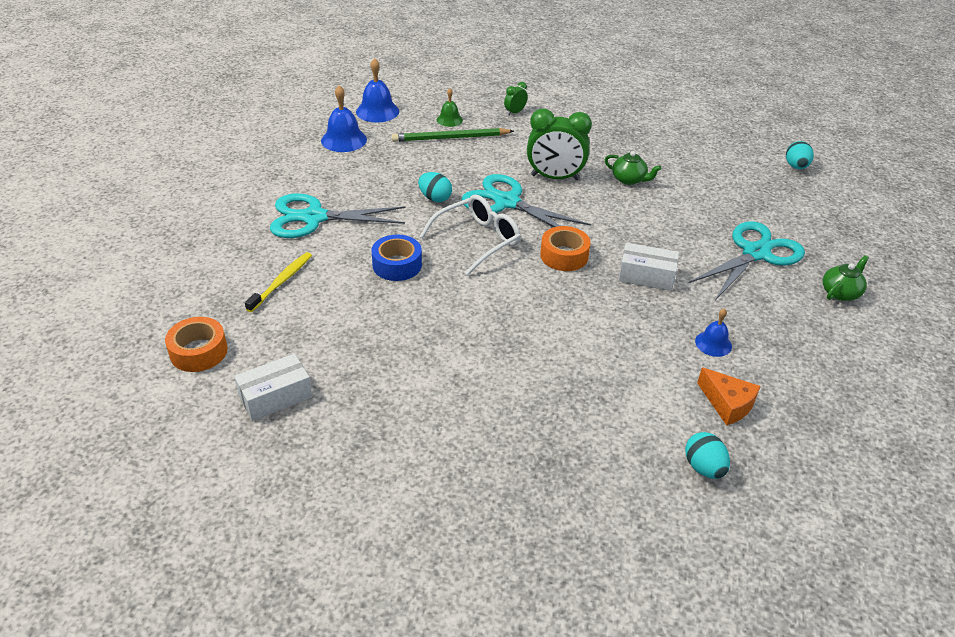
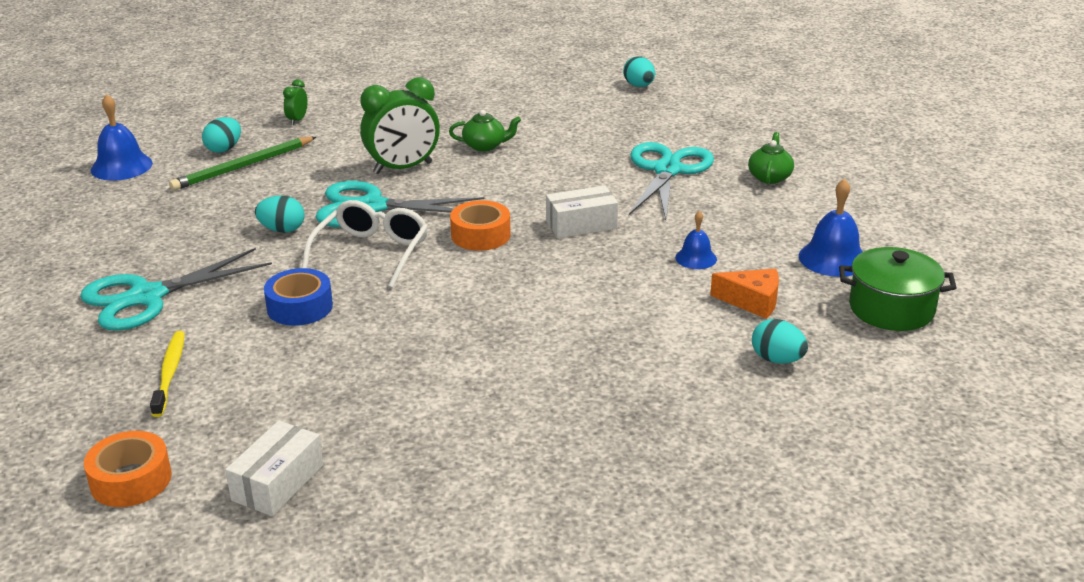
camera: 30 degrees left, 10 degrees down
blue bell [321,85,367,152] -> blue bell moved to [799,178,863,277]
green bell [437,89,463,127] -> turquoise egg [202,117,241,153]
none -> green pot [839,247,957,331]

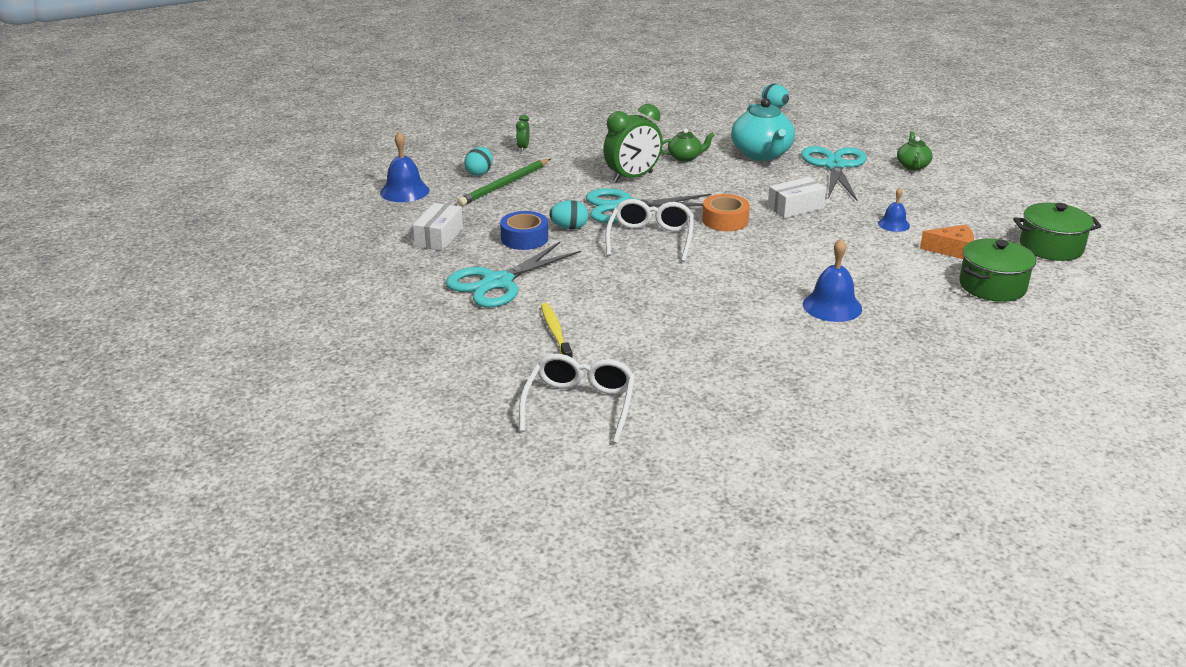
camera: 10 degrees left, 0 degrees up
orange tape [84,431,172,507] -> white glasses [519,354,635,443]
white box [225,421,323,516] -> white box moved to [413,203,463,251]
blue tape [264,268,333,326] -> blue tape moved to [500,211,548,250]
turquoise egg [752,319,808,364] -> green pot [959,238,1036,302]
blue bell [799,178,863,277] -> blue bell moved to [803,238,862,322]
none -> turquoise teapot [731,98,795,161]

